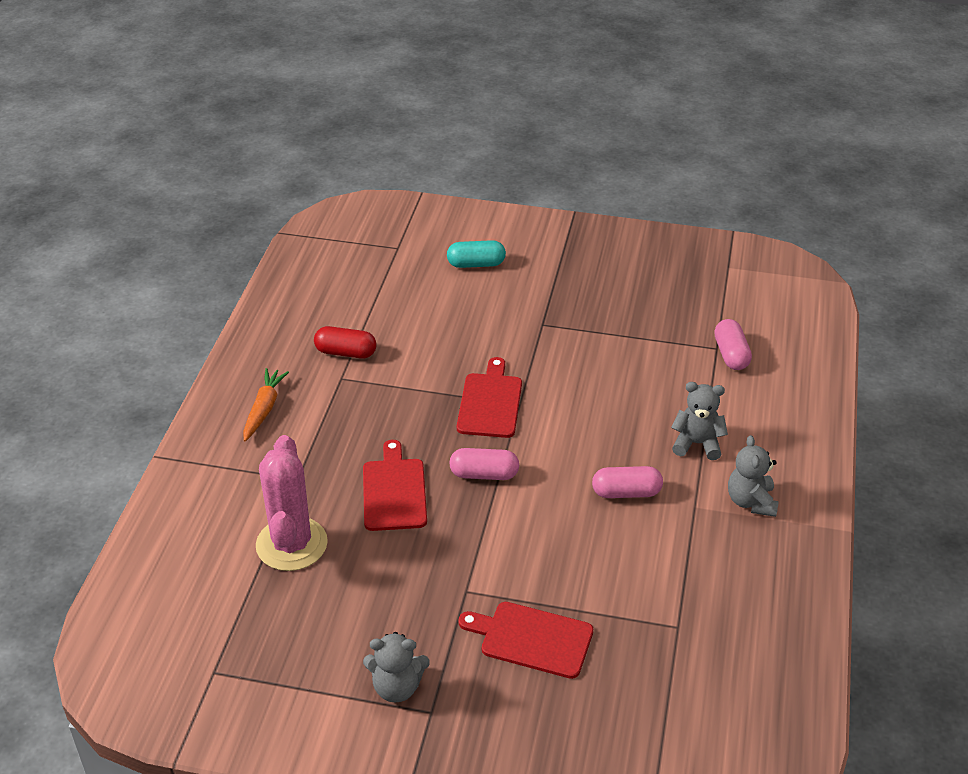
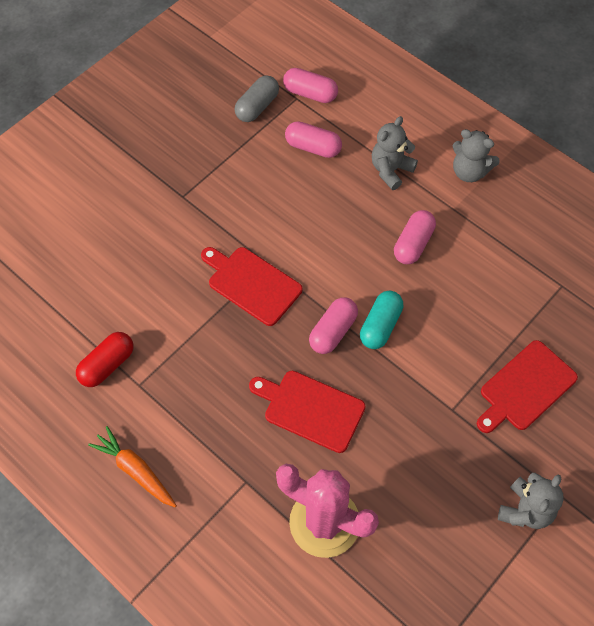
camera: 60 degrees left, 20 degrees up
turquoise capsule [447,240,506,268] -> turquoise capsule moved to [360,291,404,349]
none -> grey capsule [235,76,279,122]
none -> pink capsule [285,121,342,158]

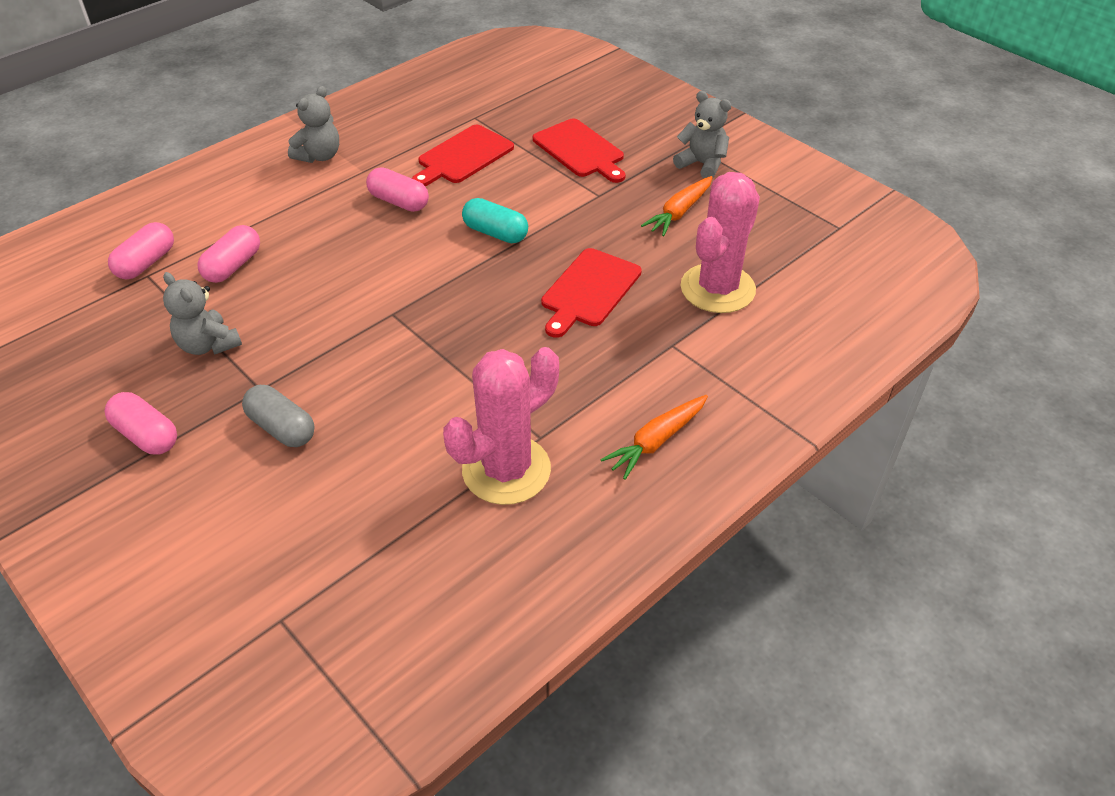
camera: 85 degrees left, 15 degrees down
red capsule [76,332,133,387] -> pink cactus [443,347,559,505]
red cutting board [201,247,302,326] -> red cutting board moved to [412,125,514,186]
grey capsule [235,76,279,122] -> grey capsule moved to [242,385,314,447]
pink capsule [309,297,358,354] -> pink capsule moved to [105,392,177,455]
grey teddy bear [372,116,418,190] -> grey teddy bear moved to [163,272,242,355]
none -> orange carrot [641,176,713,236]

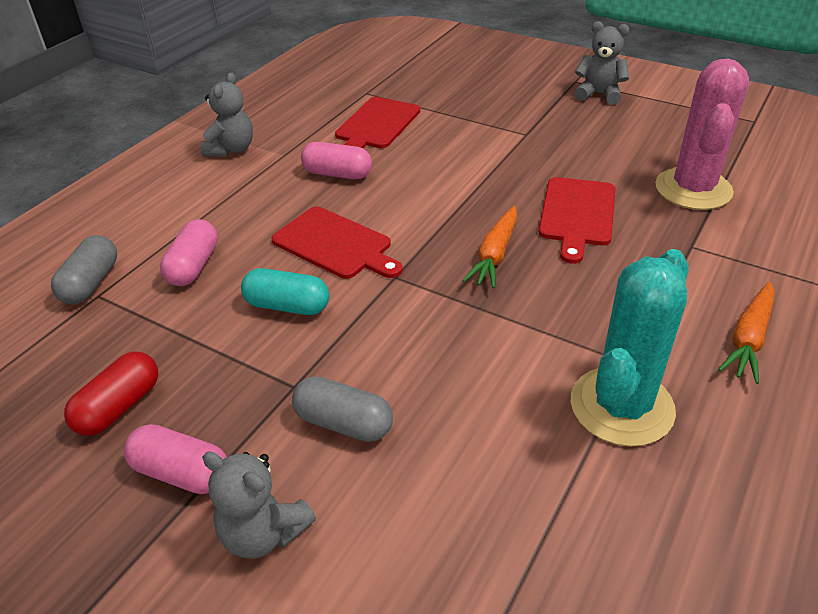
camera: 15 degrees left, 5 degrees down
pink capsule [108,222,174,280] -> grey capsule [51,235,117,304]
grey teddy bear [163,272,242,355] -> grey teddy bear moved to [202,451,316,559]
pink cactus [443,347,559,505] -> turquoise cactus [571,249,689,447]
turquoise capsule [462,198,528,243] -> turquoise capsule moved to [241,268,329,315]
red cutting board [533,118,625,183] -> red cutting board moved to [271,206,403,279]
orange carrot [641,176,713,236] -> orange carrot moved to [462,206,517,289]
none -> red capsule [64,351,158,436]

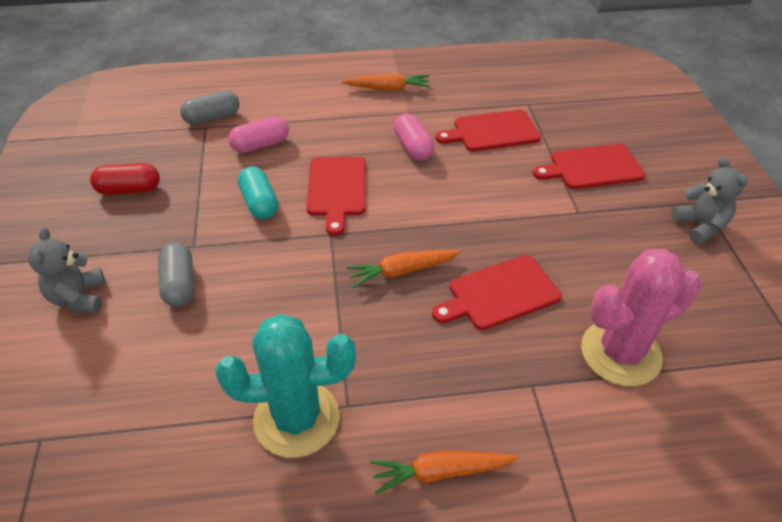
camera: 50 degrees right, 5 degrees up
pink capsule [124,424,227,494] -> none
grey teddy bear [201,72,253,157] -> orange carrot [342,74,430,91]
none -> red cutting board [533,144,645,189]

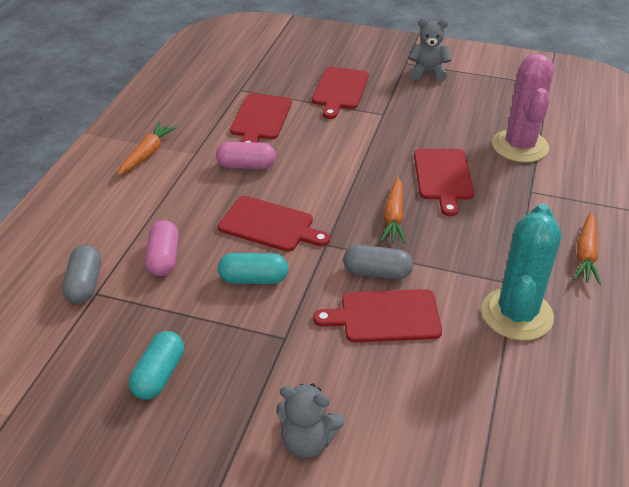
camera: 65 degrees left, 5 degrees down
red capsule [90,163,160,195] -> turquoise capsule [129,331,184,400]
grey capsule [158,242,195,307] -> grey capsule moved to [343,245,413,280]
none -> red cutting board [313,289,442,343]

